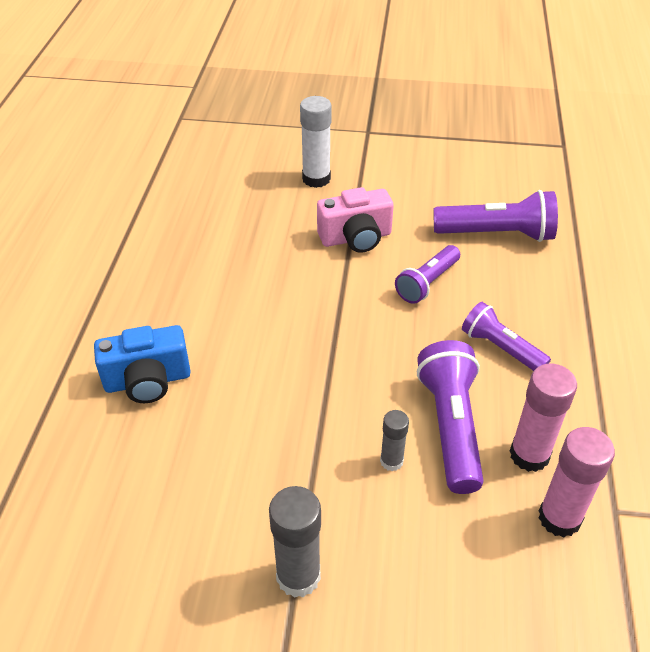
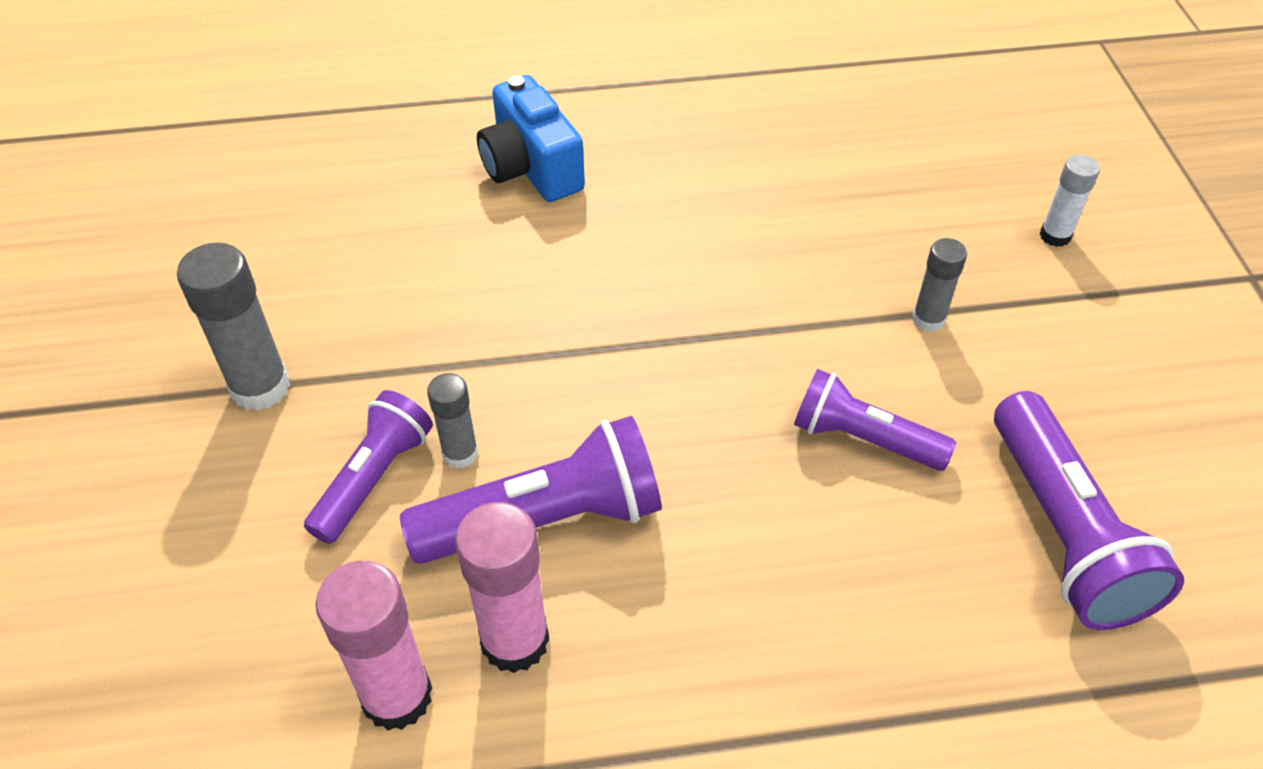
camera: 75 degrees right, 5 degrees up
white glue stick [300,96,332,188] -> white glue stick [1040,155,1100,247], size x0.59
pink camera [317,187,394,253] -> grey glue stick [912,238,967,332]
purple flashlight [462,302,551,371] -> purple flashlight moved to [304,390,433,544]

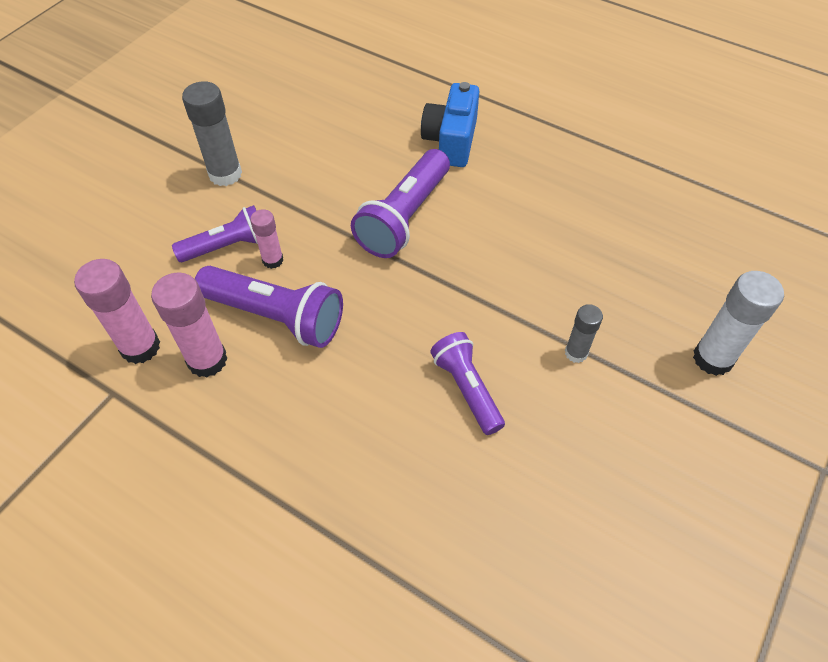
camera: 40 degrees right, 5 degrees up
grey glue stick [427,373,478,469] -> pink glue stick [250,209,283,269]
purple flashlight [994,391,1184,630] -> purple flashlight moved to [351,149,450,258]
white glue stick [1040,155,1100,247] -> white glue stick [693,271,784,376], size x1.71

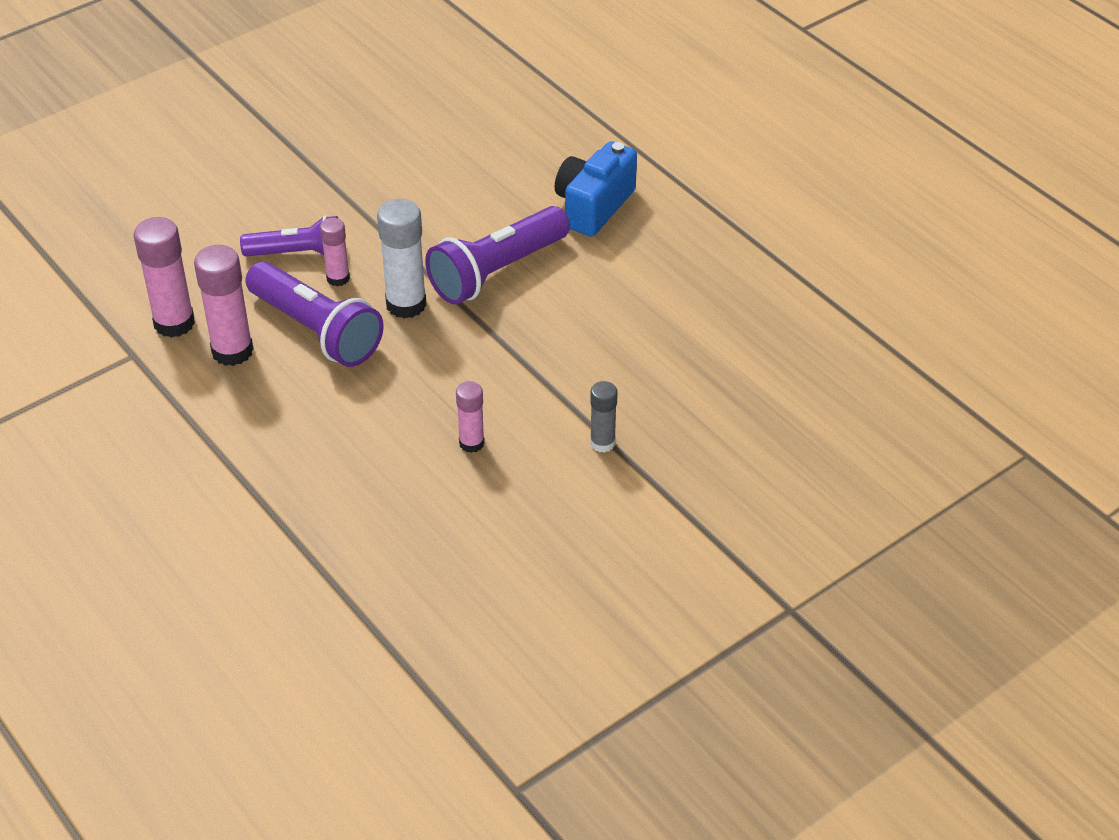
camera: 20 degrees right, 10 degrees down
grey glue stick [182,81,242,186] -> none
purple flashlight [430,332,505,435] -> pink glue stick [456,381,485,453]
white glue stick [693,271,784,376] -> white glue stick moved to [377,199,427,319]

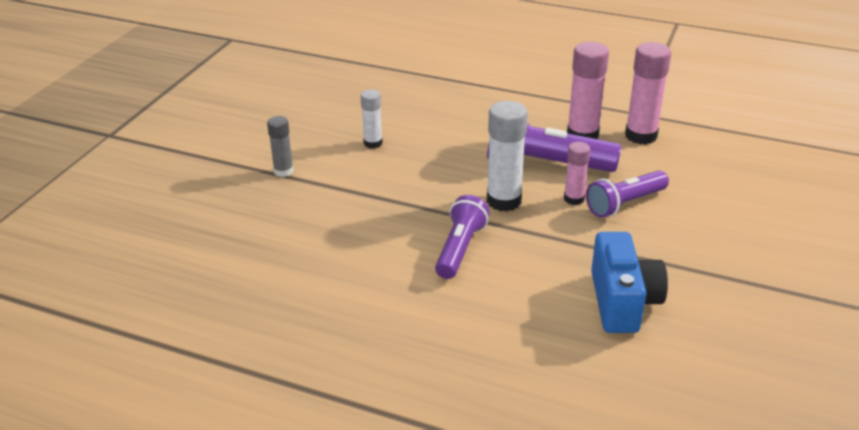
camera: 150 degrees right, 10 degrees down
purple flashlight [425,206,570,304] -> purple flashlight [435,195,489,279], size x0.65
pink glue stick [456,381,485,453] -> white glue stick [360,89,383,148]
blue camera [555,141,637,237] -> blue camera moved to [591,232,668,333]

